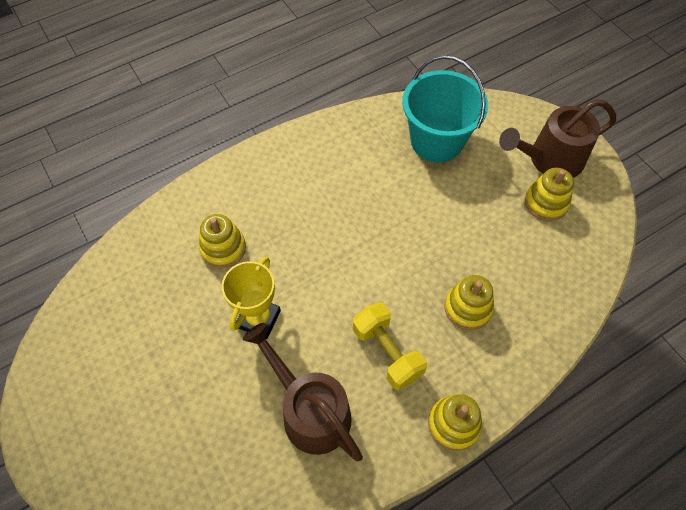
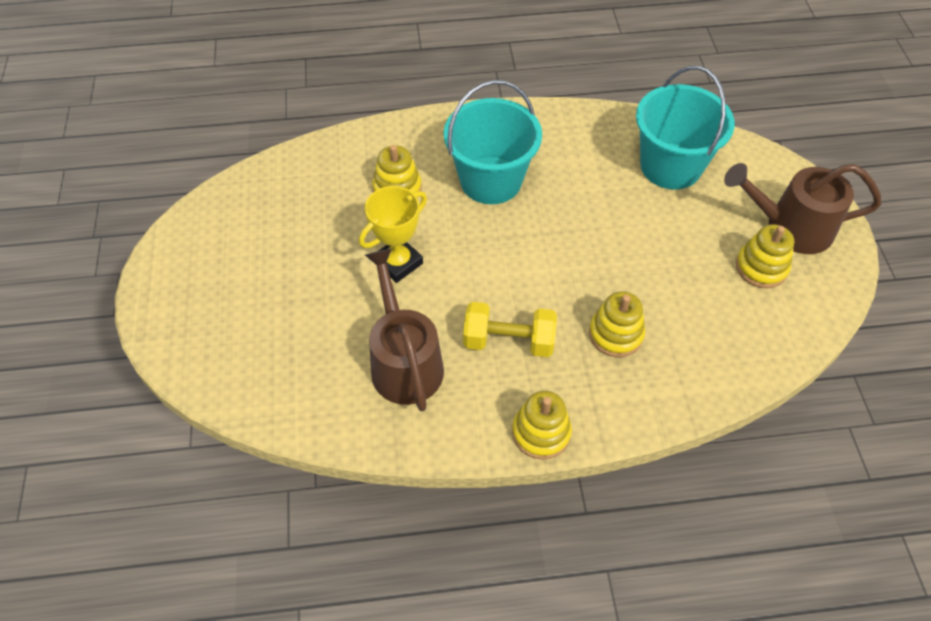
camera: 25 degrees right, 5 degrees down
yellow dumbbell [353,303,427,390] -> yellow dumbbell turned 75 degrees counterclockwise [463,302,557,357]
none -> turquoise bucket [444,80,542,204]

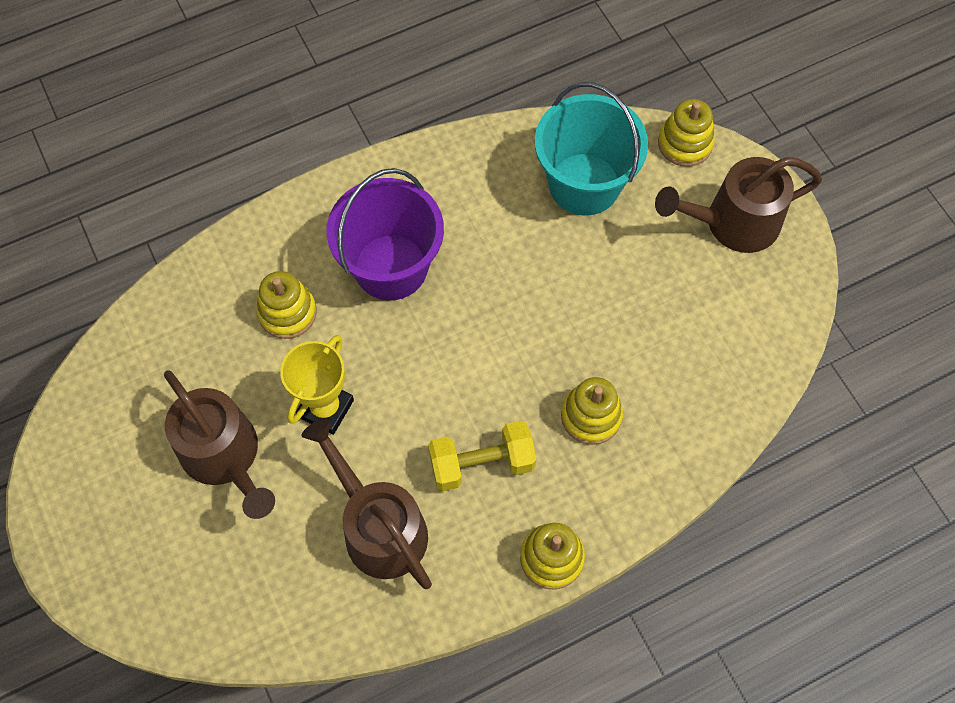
camera: 20 degrees left, 10 degrees up
turquoise bucket [444,80,542,204] -> purple bucket [326,168,444,300]
yellow stacking toy [736,224,794,288] -> yellow stacking toy moved to [658,99,715,167]
none -> brown watering can [164,370,275,519]

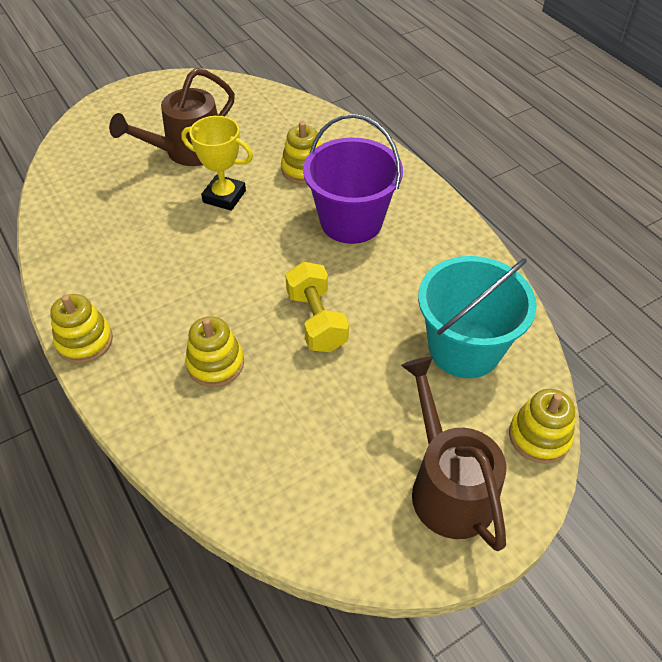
camera: 85 degrees right, 15 degrees down
brown watering can [301,418,432,589] -> none
yellow dumbbell [428,421,536,491] -> yellow dumbbell moved to [285,262,349,352]

